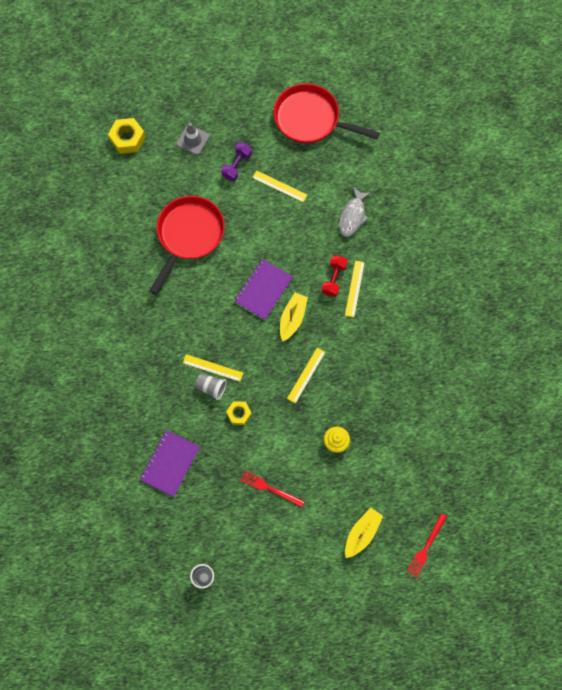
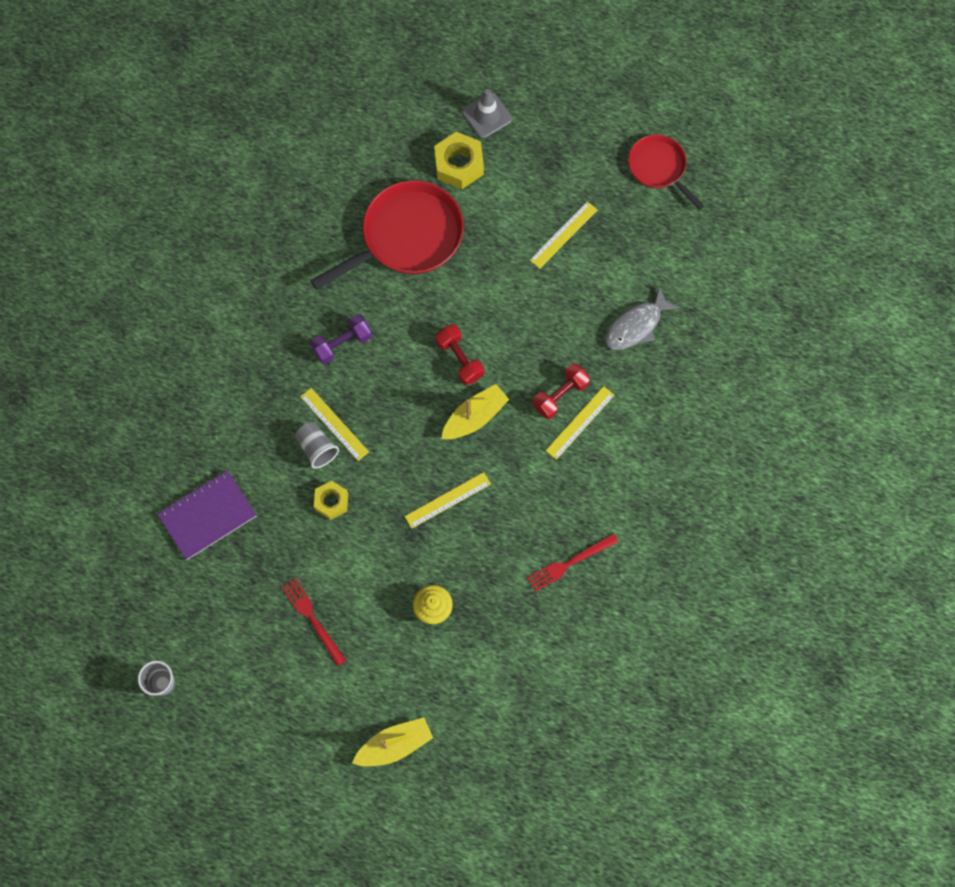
camera: 30 degrees right, 0 degrees up
yellow nut [108,118,145,154] -> yellow nut moved to [434,132,484,189]
purple dumbbell [221,142,252,181] -> purple dumbbell moved to [311,314,372,364]
purple notebook [234,259,293,320] -> red dumbbell [436,324,484,385]
yellow ruler [252,170,307,202] -> yellow ruler turned 75 degrees clockwise [530,201,597,269]
red pan [273,83,380,143] -> red pan [628,135,704,210], size x0.59
red fork [407,513,447,578] -> red fork moved to [527,533,619,592]

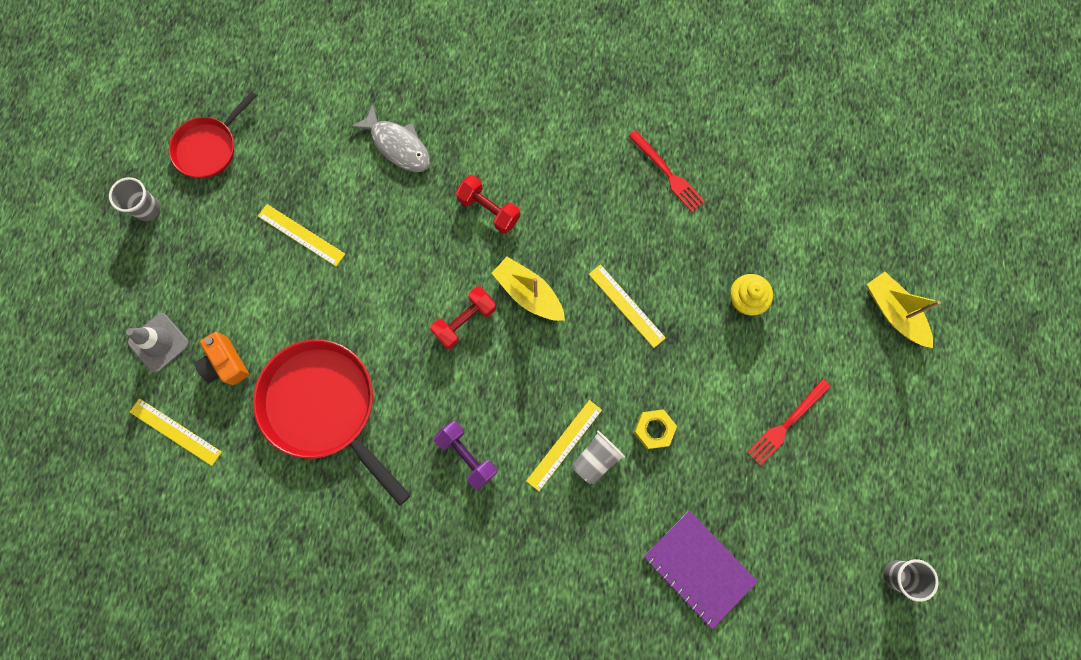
camera: 100 degrees left, 5 degrees up
yellow nut [434,132,484,189] -> orange camera [195,332,249,385]
yellow ruler [545,386,614,460] -> yellow ruler moved to [130,398,222,466]
none -> grey cup [109,177,160,221]

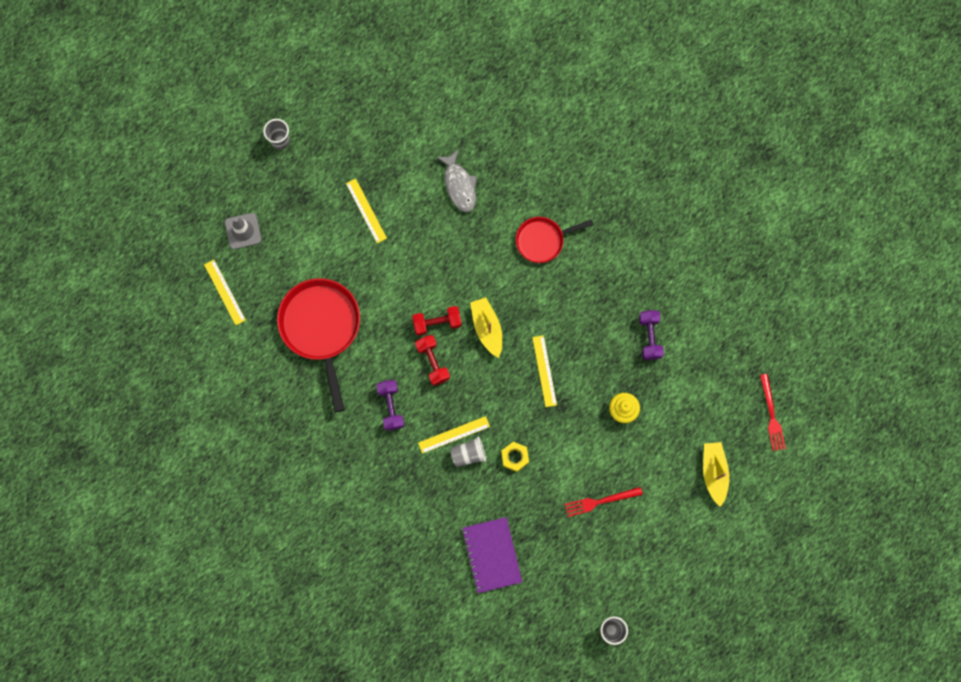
camera: 30 degrees right, 0 degrees up
red pan [169,91,257,178] -> red pan moved to [516,217,594,263]
orange camera [195,332,249,385] -> none
red dumbbell [455,175,520,234] -> red dumbbell moved to [415,335,450,386]
red fork [629,130,705,212] -> red fork moved to [760,374,786,451]
none -> purple dumbbell [639,310,664,360]

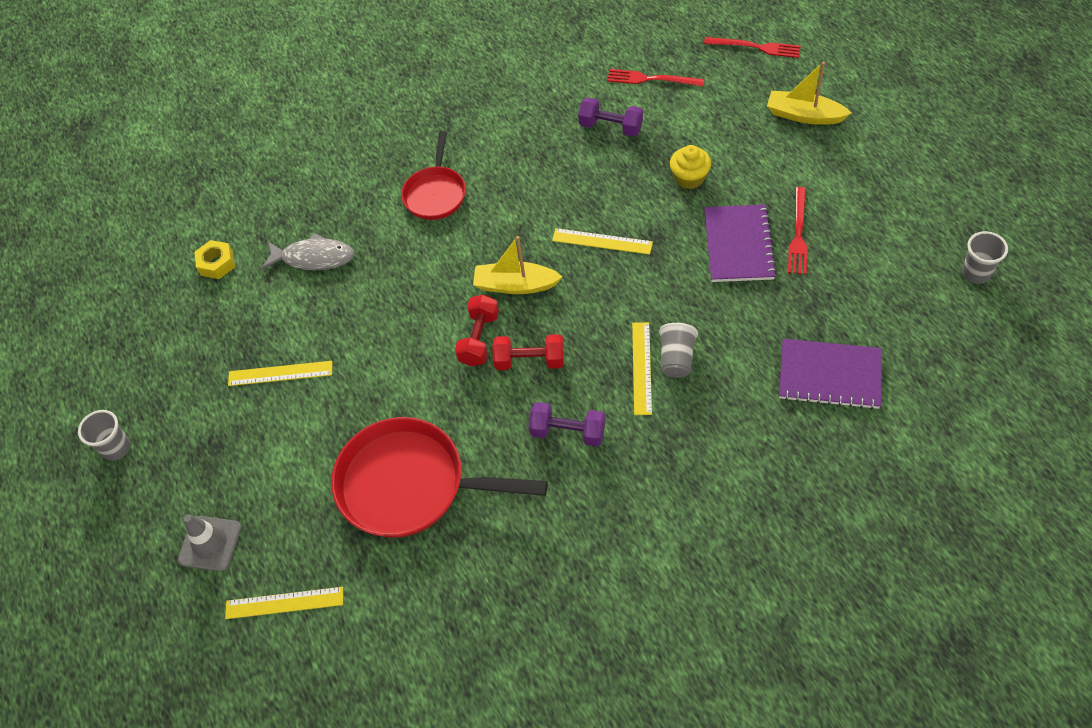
camera: 60 degrees left, 20 degrees down
yellow nut [501,442,529,472] -> yellow nut moved to [194,240,235,279]
none -> red fork [607,69,704,86]
none -> purple notebook [704,204,777,282]

